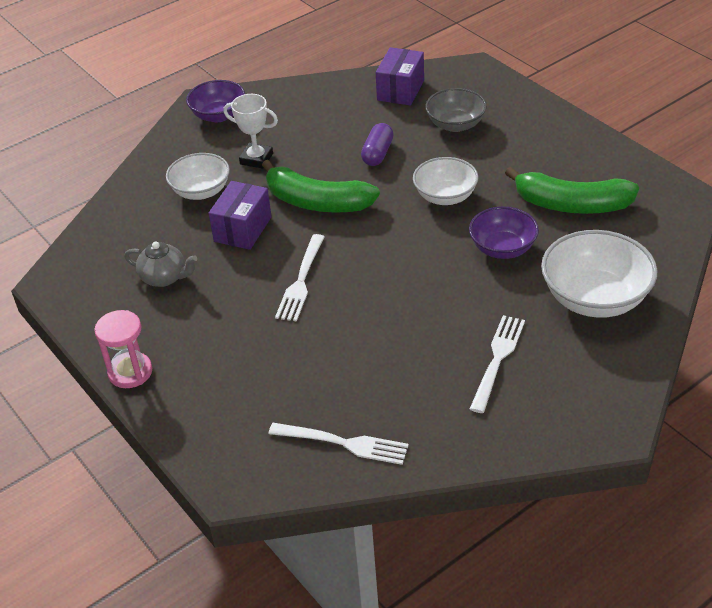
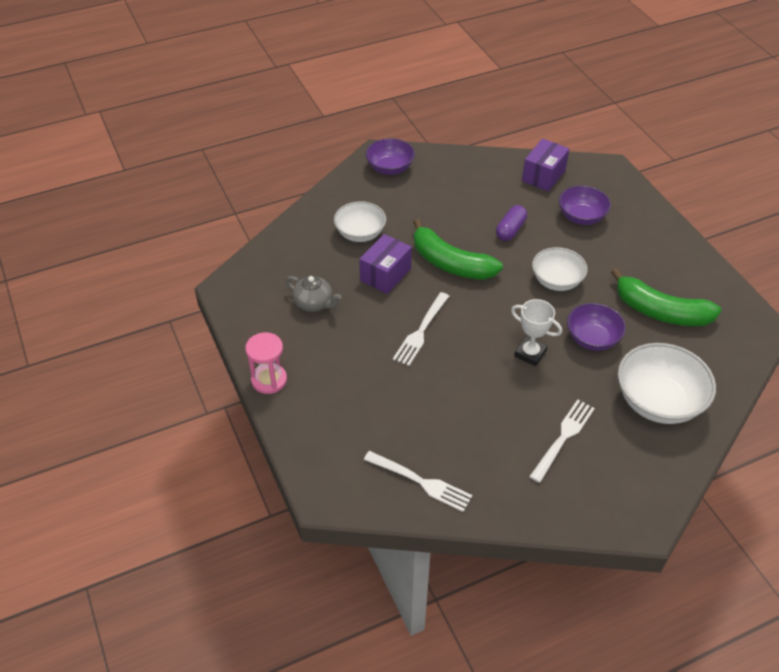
camera: 10 degrees right, 5 degrees up
white trophy [223,94,278,169] -> white trophy moved to [511,299,562,366]
grey bowl [425,88,487,132] -> purple bowl [559,185,611,225]

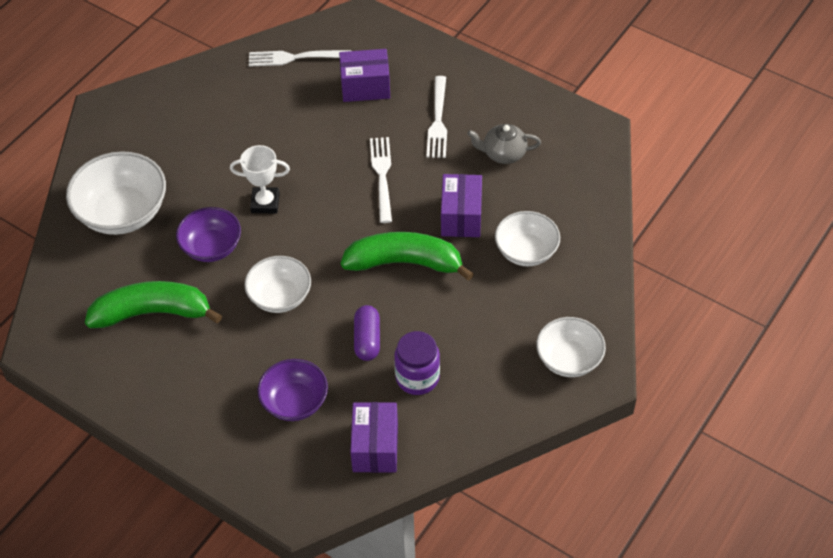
camera: 150 degrees right, 5 degrees up
pink hourglass [245,332,287,394] -> none
purple bowl [366,138,415,175] -> white bowl [536,317,606,377]
white fork [529,399,595,483] -> white fork moved to [427,76,447,158]
none -> purple box [339,49,390,102]
none -> purple jar [394,331,440,395]

